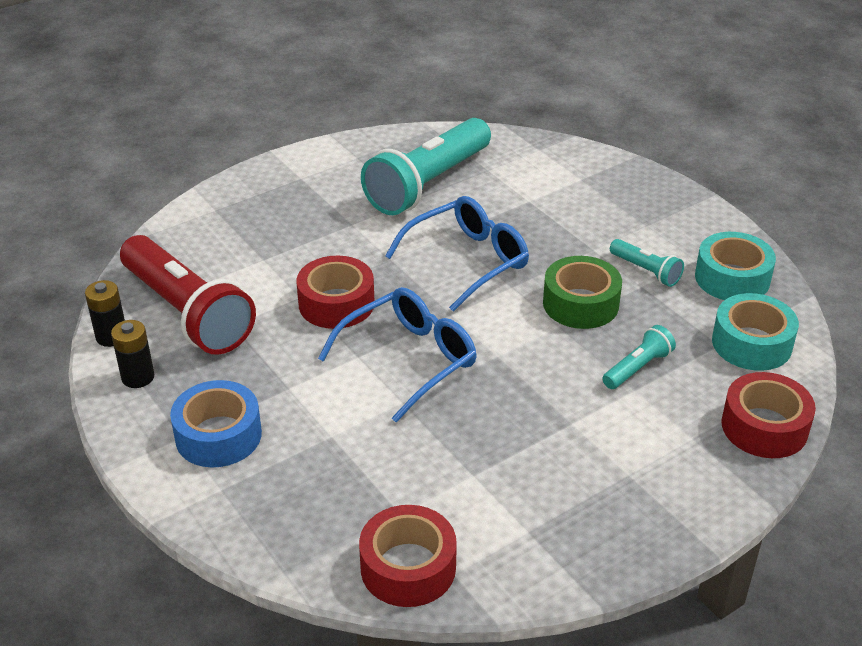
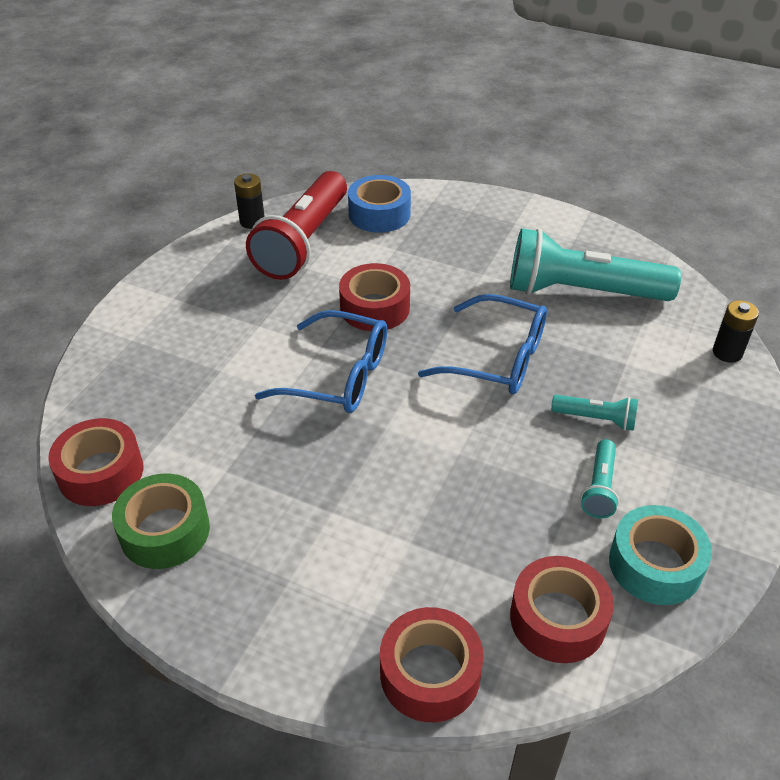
camera: 60 degrees right, 5 degrees up
black battery [111,320,154,388] -> black battery moved to [713,300,759,363]
blue tape [170,380,262,468] -> blue tape moved to [348,175,411,233]
green tape [543,256,622,329] -> green tape moved to [112,474,210,569]
turquoise flashlight [602,325,676,389] -> turquoise flashlight moved to [551,395,638,431]
turquoise tape [712,293,799,371] -> red tape [510,556,614,663]

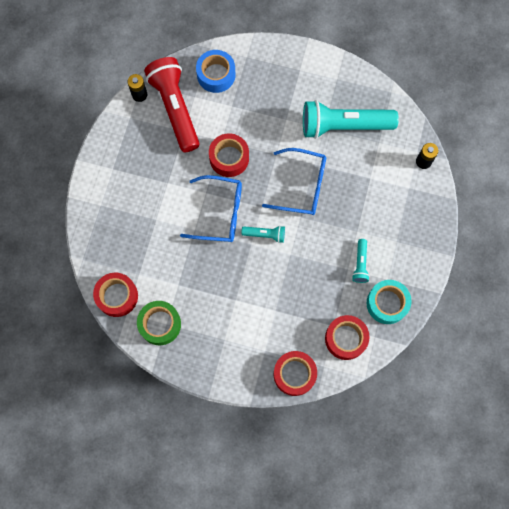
camera: 10 degrees left, 30 degrees up
red flashlight [246,171,347,280] -> red flashlight turned 150 degrees clockwise [144,57,200,152]
turquoise flashlight [551,395,638,431] -> turquoise flashlight moved to [241,226,285,243]

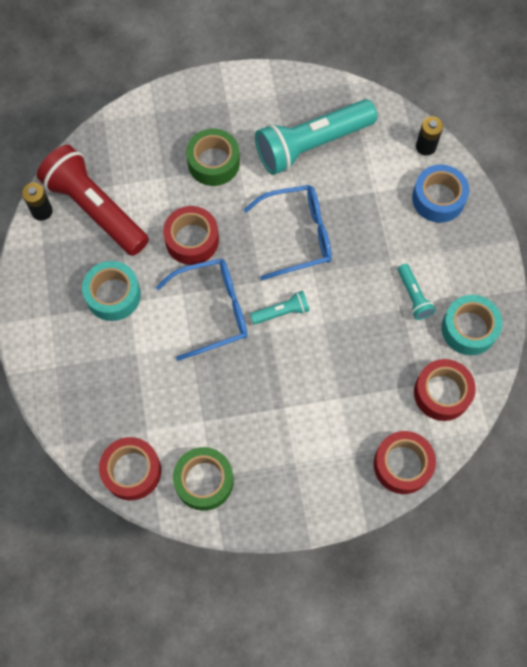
camera: 25 degrees left, 5 degrees down
blue tape [196,50,235,93] -> blue tape moved to [412,165,469,223]
none -> turquoise tape [82,261,141,321]
none -> green tape [186,129,240,186]

